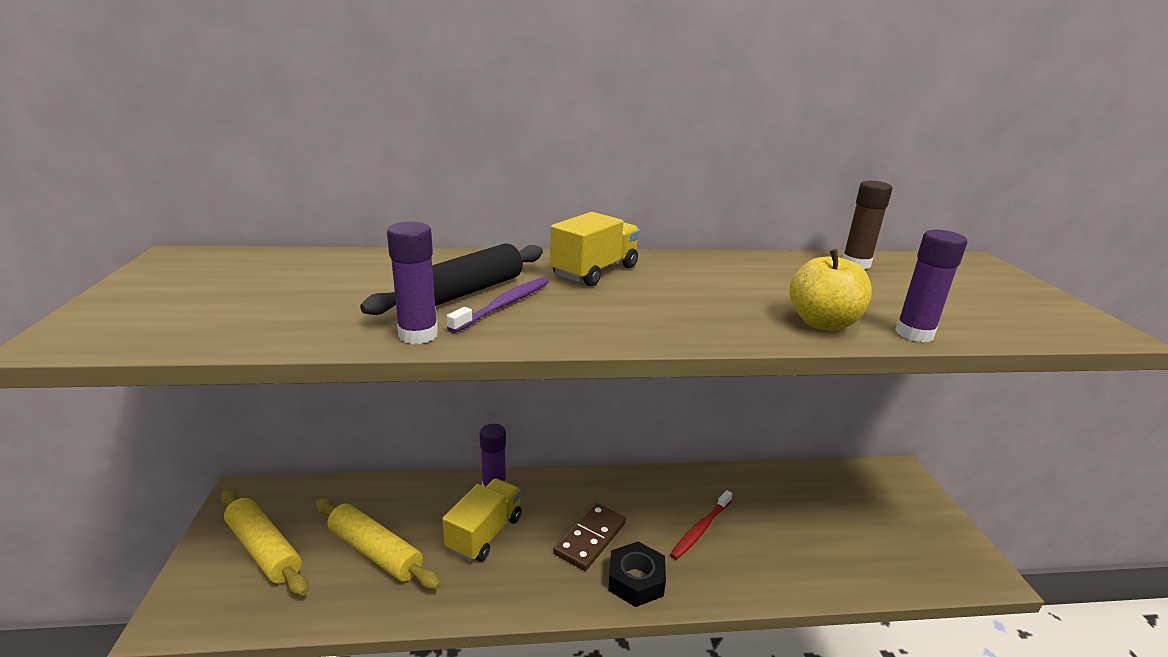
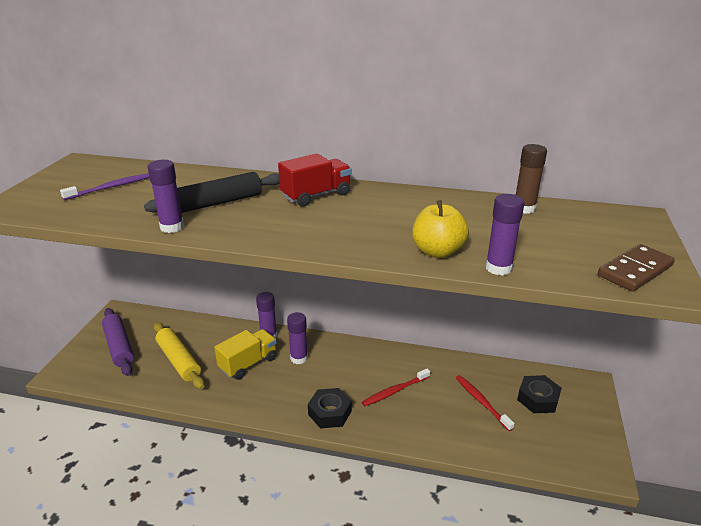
camera: 20 degrees right, 5 degrees up
yellow rolling pin [221,490,308,596] -> purple rolling pin [102,308,134,376]
purple toothbrush [447,277,549,333] -> purple toothbrush moved to [60,173,150,200]
yellow truck [550,212,640,286] -> red truck [278,153,351,206]
brown domino [553,503,626,571] -> brown domino moved to [598,244,675,292]
none -> purple glue stick [287,312,308,364]
none -> red toothbrush [456,375,515,431]
none -> black nut [517,375,562,413]

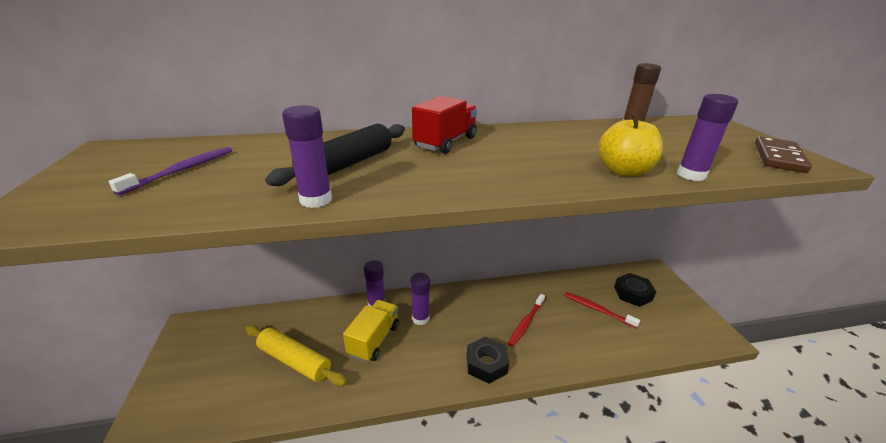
camera: 25 degrees left, 0 degrees up
purple rolling pin [102,308,134,376] -> none

